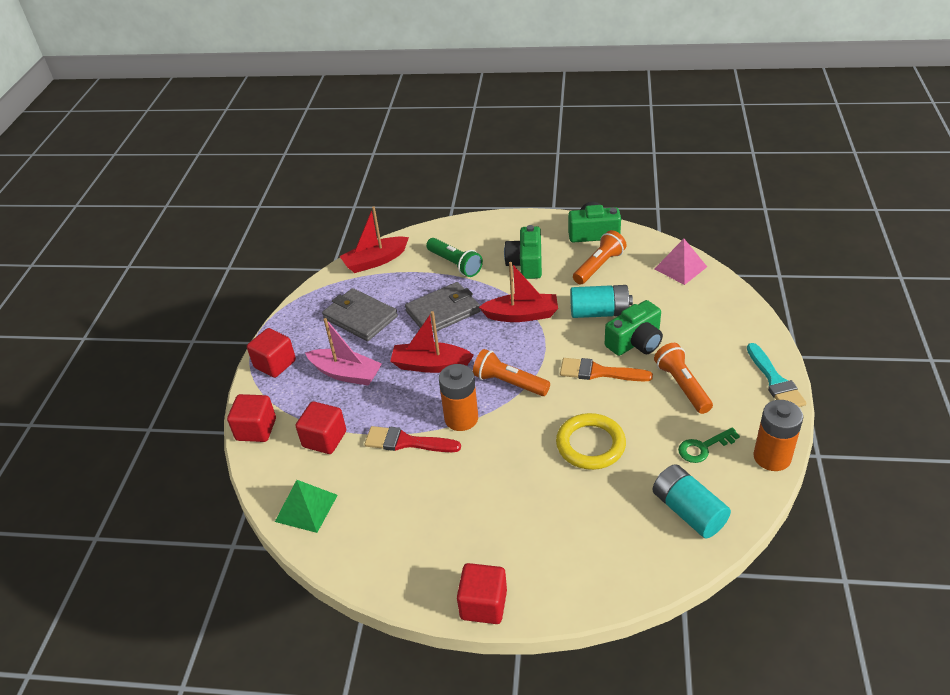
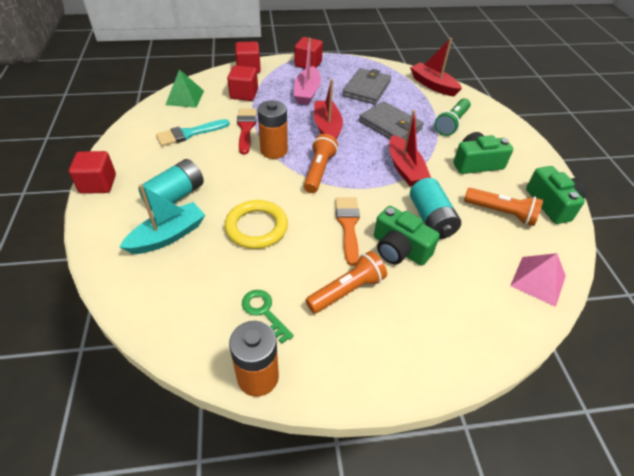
camera: 70 degrees right, 5 degrees up
turquoise battery [652,464,731,538] -> turquoise battery moved to [138,159,204,210]
turquoise brush [747,343,807,407] -> turquoise brush moved to [156,119,230,146]
none -> turquoise boat [119,184,205,254]

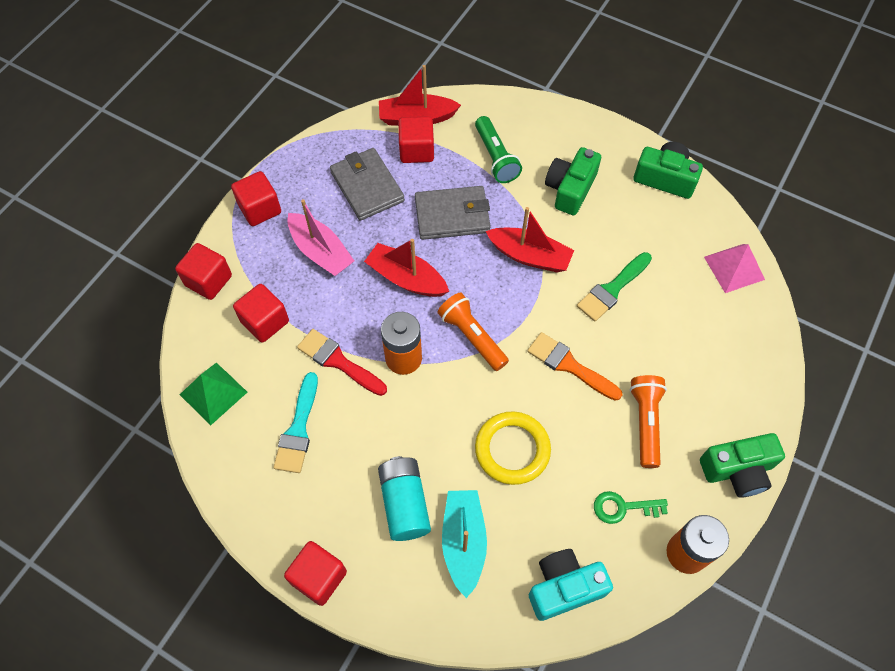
camera: 50 degrees left, 15 degrees up
green camera [374,206,440,266] -> green camera moved to [700,433,785,498]
turquoise battery [410,178,461,239] -> green brush [577,252,652,321]
orange flashlight [464,188,543,226] -> none
none -> red cube [398,116,434,163]
none -> turquoise camera [529,549,613,621]

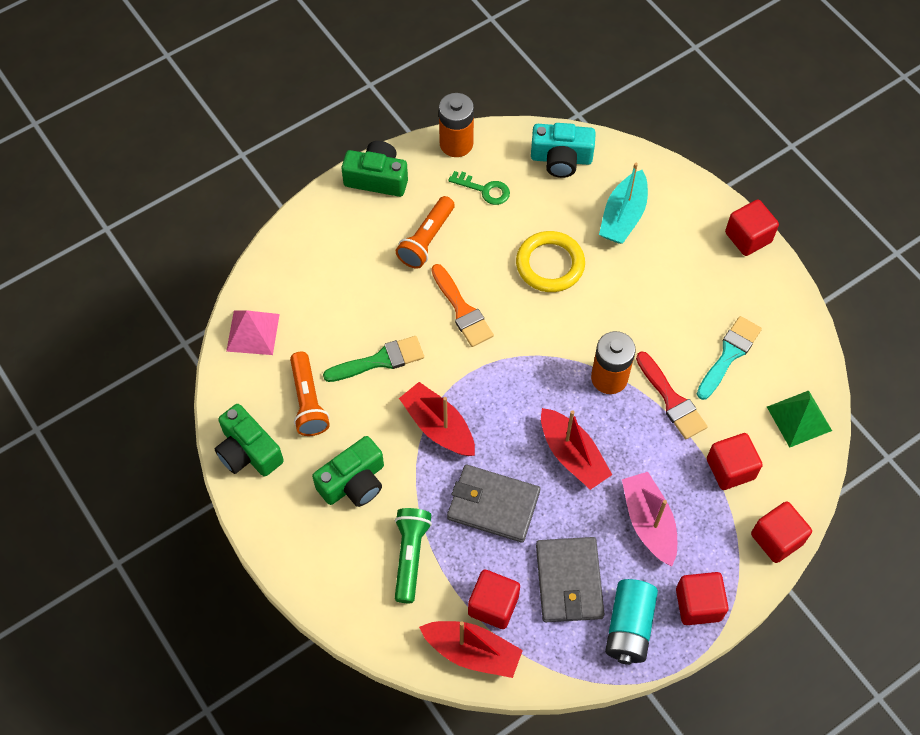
camera: 155 degrees left, 0 degrees up
turquoise battery [378,456,431,541] -> turquoise battery moved to [605,579,658,665]
orange flashlight [438,292,509,371] -> orange flashlight moved to [290,352,330,436]

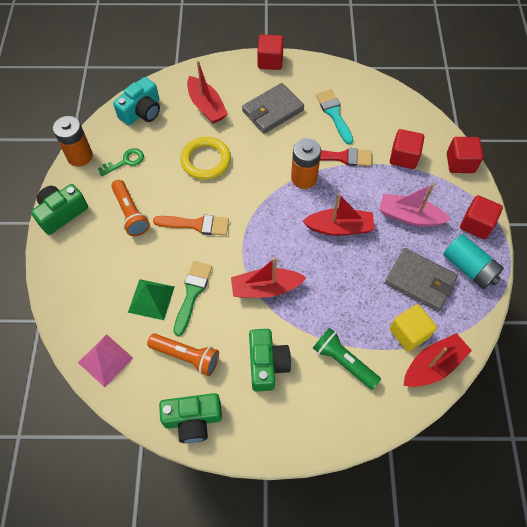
camera: 55 degrees left, 0 degrees up
grey wallet [447,465,540,543] -> grey wallet moved to [242,83,304,134]
red cube [468,569,520,629] -> yellow cube [390,304,437,352]
turquoise boat [599,163,648,244] -> red boat [187,61,228,124]
green pyramid [767,391,832,448] -> green pyramid moved to [128,279,175,320]

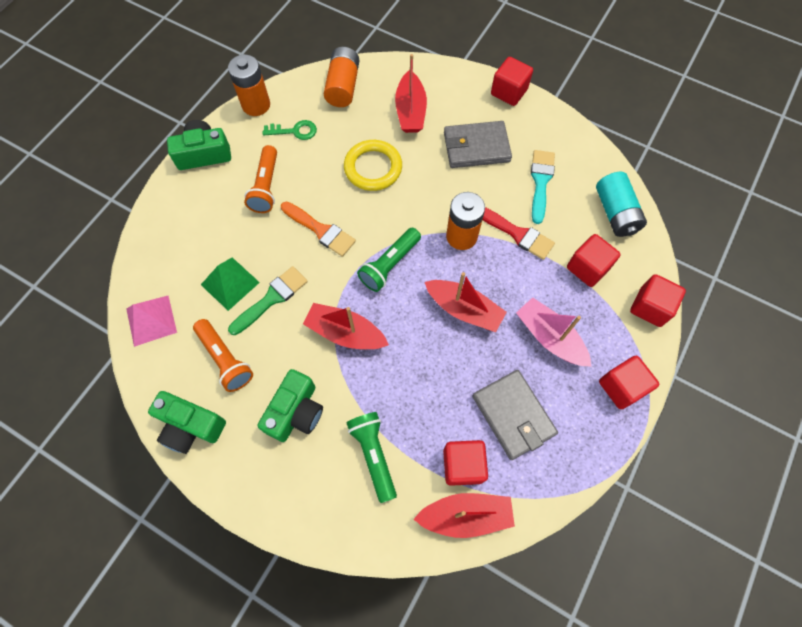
camera: 30 degrees right, 5 degrees up
turquoise camera [113,77,160,125] -> orange battery [324,47,359,107]
yellow cube [390,304,437,352] -> red cube [443,440,488,486]
turquoise battery [443,234,504,289] -> turquoise battery moved to [596,172,647,237]
none -> green flashlight [357,228,421,292]

